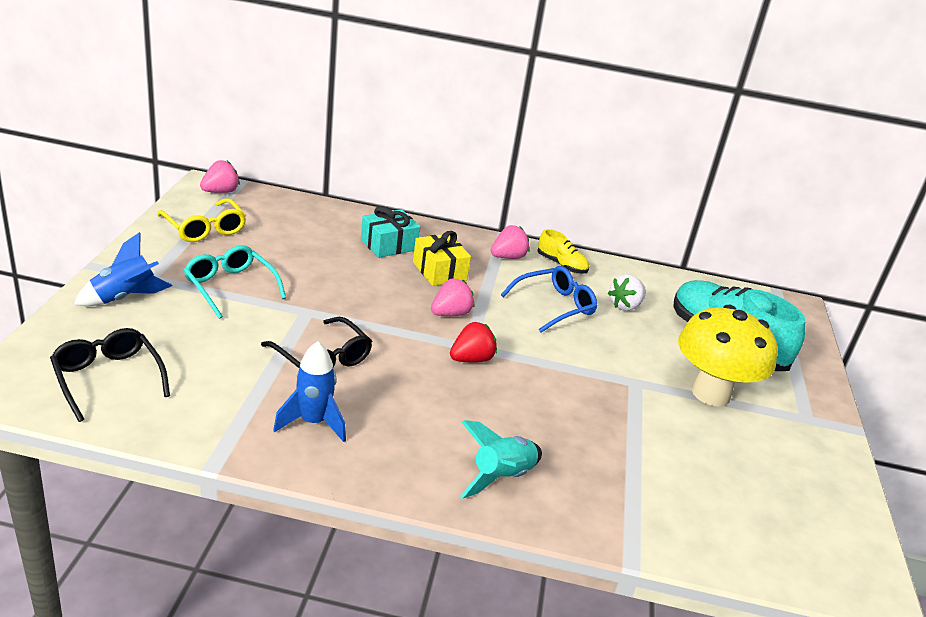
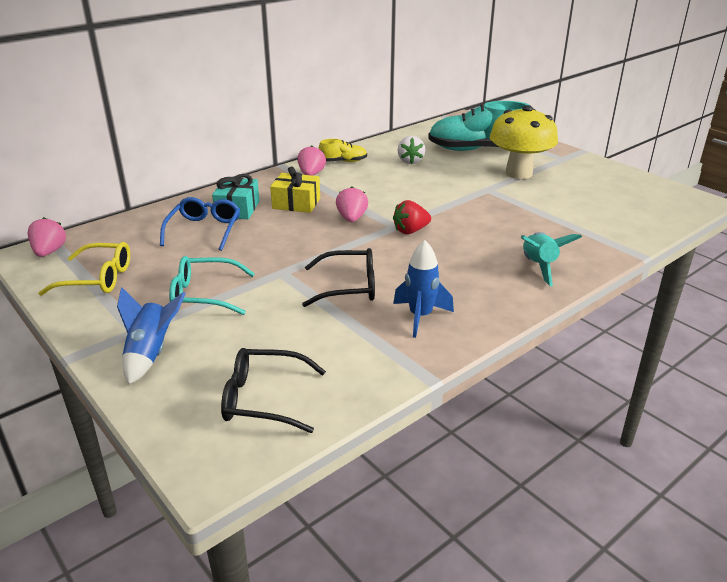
camera: 45 degrees left, 0 degrees up
red strawberry [450,322,497,363] -> red strawberry turned 120 degrees counterclockwise [393,200,431,234]
blue glasses [501,266,597,333] -> blue glasses moved to [160,197,240,251]

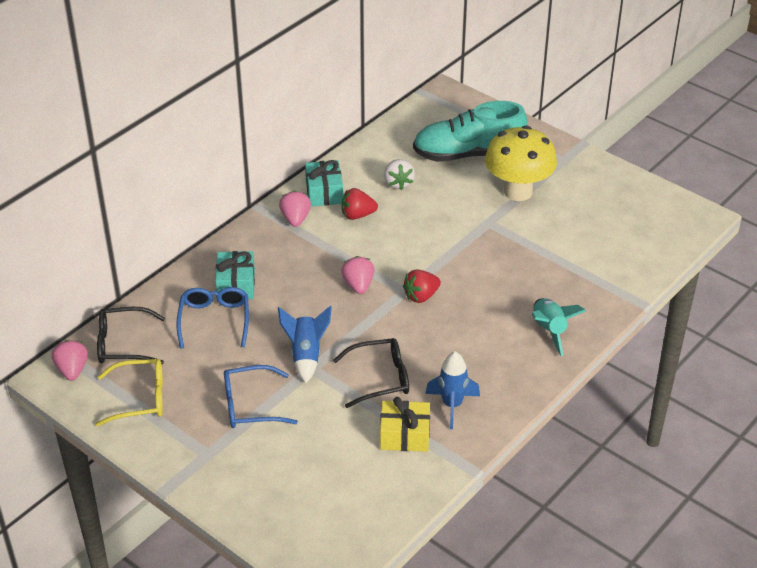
camera: 10 degrees left, 10 degrees up
blue rocket [117,287,186,385] -> blue rocket moved to [278,306,332,383]
turquoise glasses [169,256,255,315] -> blue glasses [224,365,298,428]
black glasses [221,348,326,433] -> black glasses moved to [97,307,165,364]
yellow gift [270,166,320,213] -> yellow gift moved to [380,397,430,452]
yellow shoe [318,139,367,162] -> turquoise gift [305,160,343,207]
none -> red strawberry [341,188,378,220]

